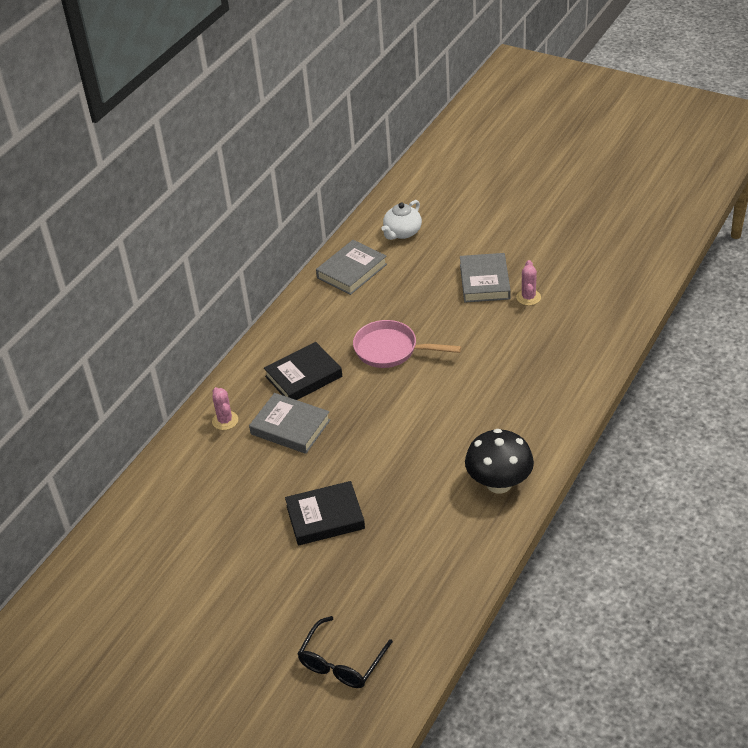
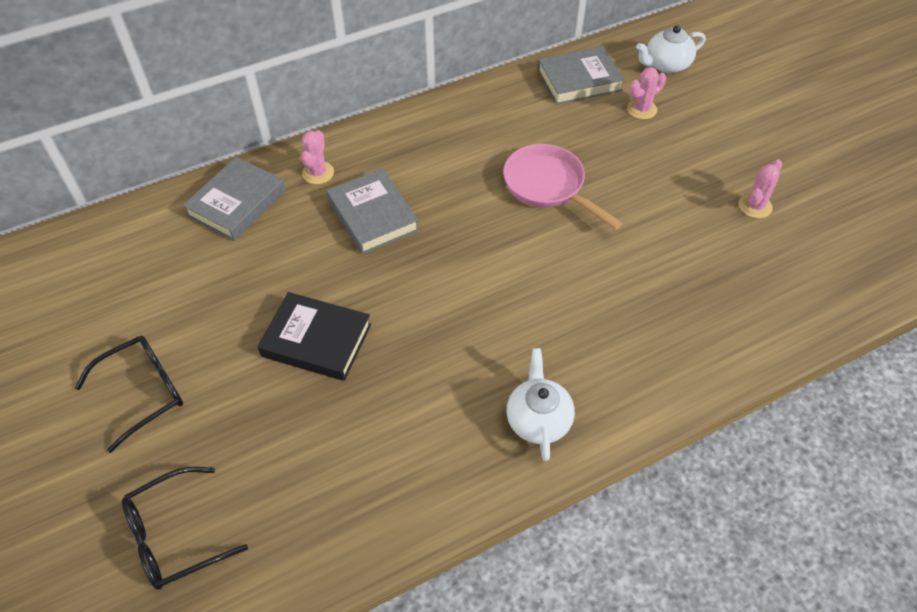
camera: 30 degrees right, 10 degrees up
black book [264,342,342,400] -> none
grey book [460,253,511,303] -> grey book moved to [183,157,286,241]
black mushroom [465,429,534,494] -> white teapot [506,348,575,461]
none -> black glasses [75,335,183,453]
none -> pink cactus [627,67,666,119]

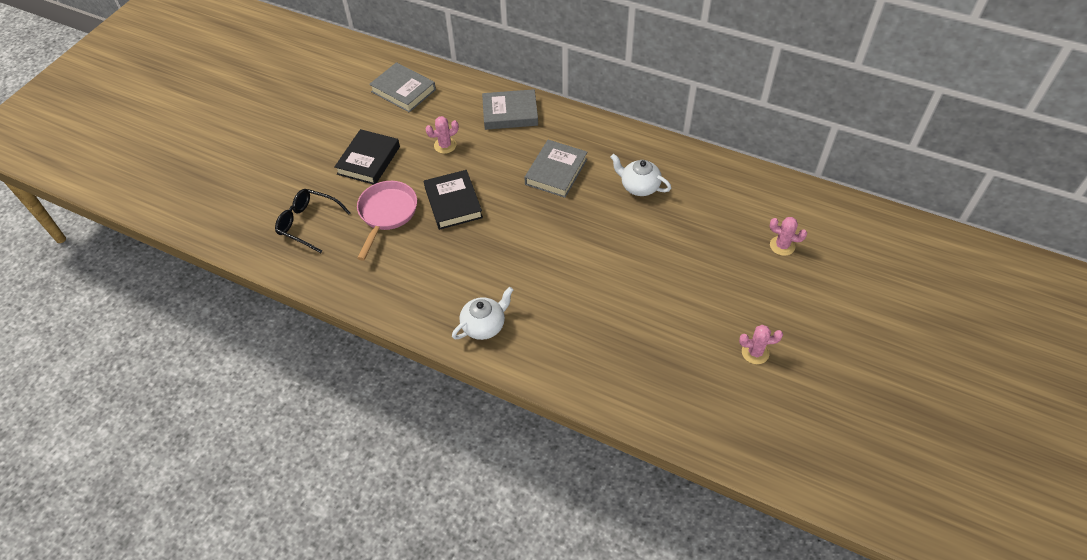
camera: 55 degrees right, 0 degrees up
black glasses [75,335,183,453] -> black book [334,129,400,185]
pink cactus [301,130,334,184] -> pink cactus moved to [426,116,459,154]
pink pan [503,144,623,230] -> pink pan moved to [357,181,417,261]
grey book [537,46,625,105] -> grey book moved to [369,62,436,112]
white teapot [636,25,706,73] -> white teapot moved to [611,154,671,196]

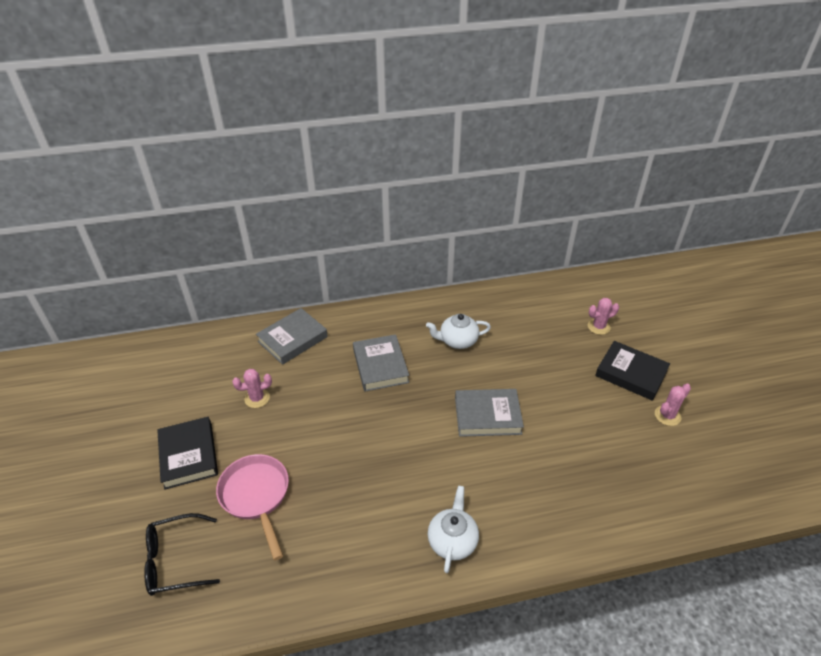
camera: 40 degrees left, 10 degrees down
grey book [369,62,436,112] -> grey book moved to [455,389,524,437]
black book [424,170,483,230] -> black book moved to [595,341,670,401]
pink cactus [426,116,459,154] -> pink cactus turned 45 degrees clockwise [232,369,272,408]

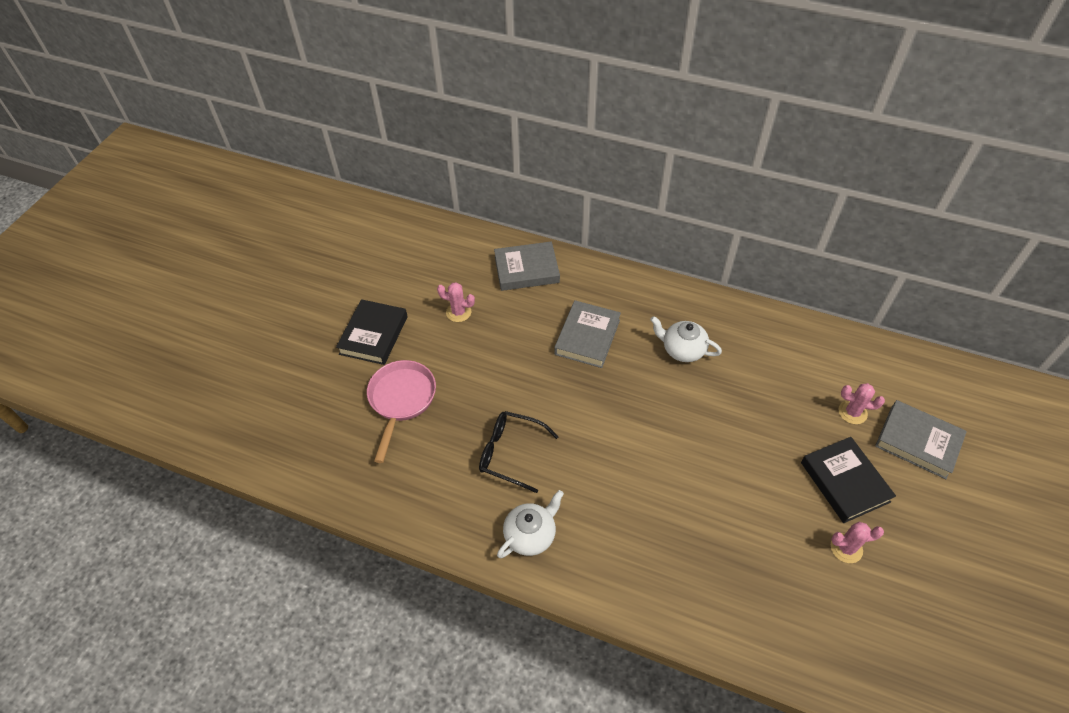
camera: 35 degrees right, 10 degrees up
black glasses [144,513,220,596] -> black glasses moved to [479,411,559,493]
grey book [455,389,524,437] -> grey book moved to [875,400,967,479]

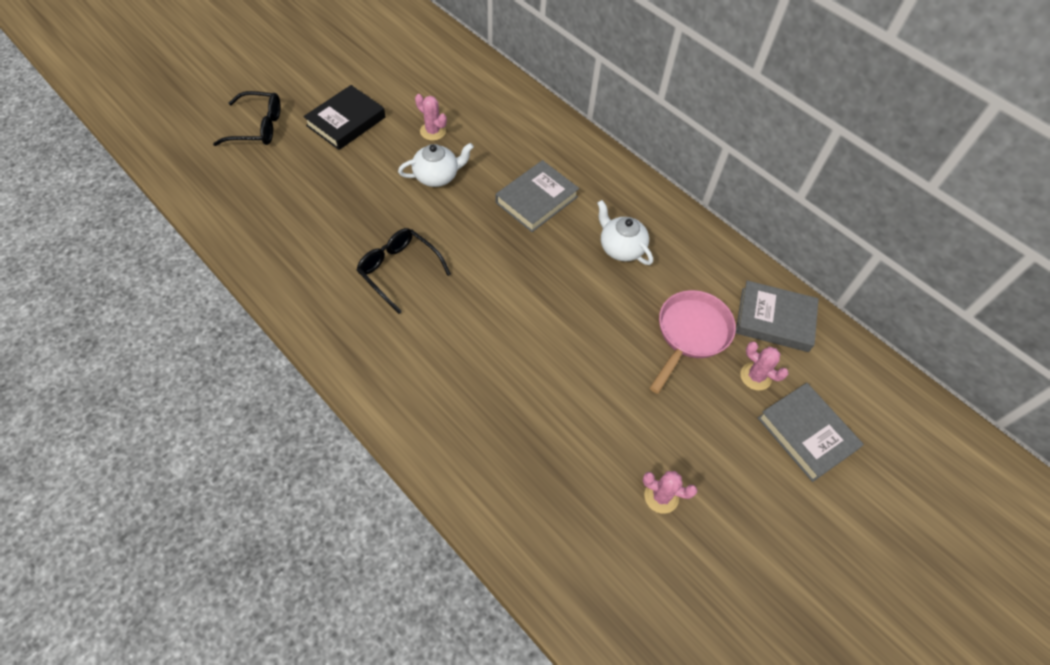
camera: 20 degrees right, 5 degrees up
pink pan [367,360,436,463] -> pink pan moved to [650,290,736,394]
grey book [494,241,560,291] -> grey book moved to [736,281,819,352]
white teapot [497,490,564,558] -> white teapot moved to [398,143,474,187]
black book [801,437,896,523] -> none
none -> black glasses [213,91,281,146]

